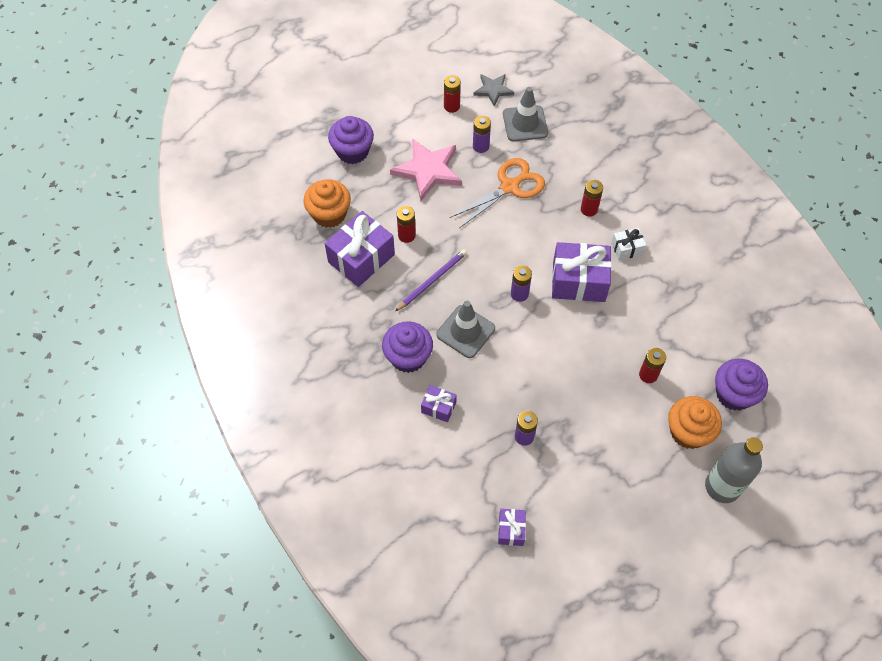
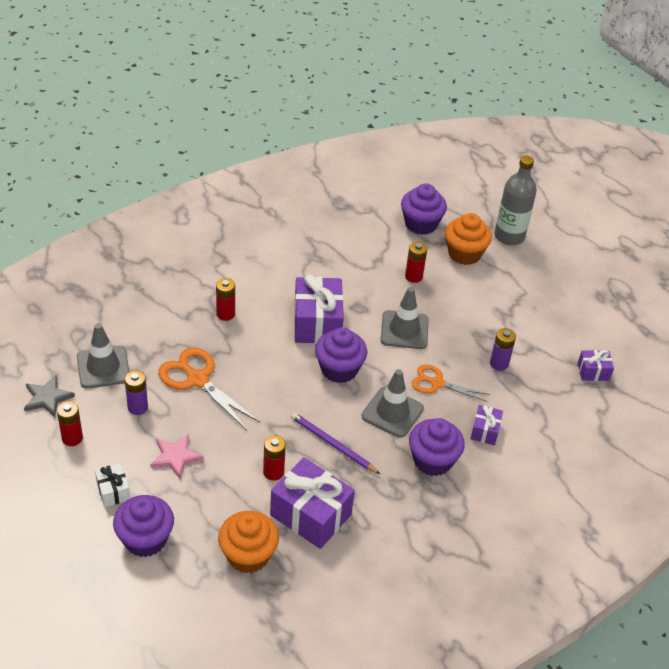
camera: 100 degrees left, 15 degrees down
pink star [390,138,462,201] -> pink star [150,434,204,479], size x0.59
purple battery [511,265,532,302] -> purple cupcake [315,327,367,383]
white gift [611,228,646,260] -> white gift moved to [95,463,130,507]
none -> grey traffic cone [381,287,429,349]
none -> orange scissors [412,364,490,402]

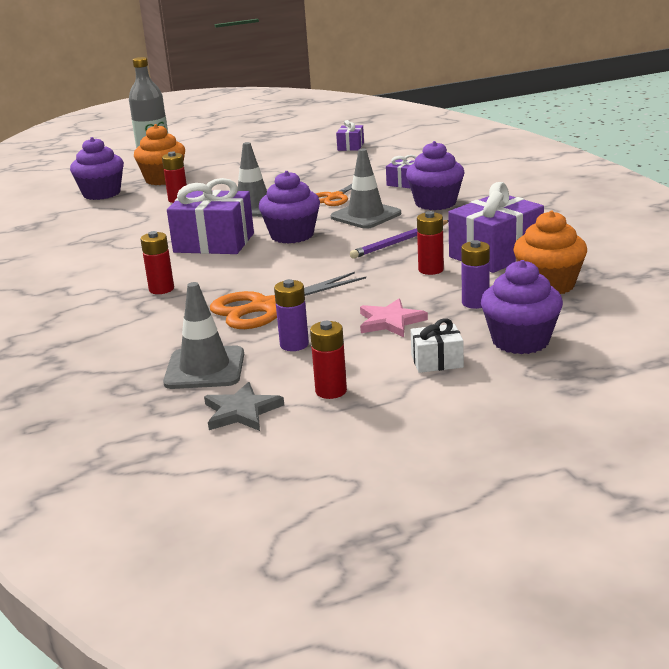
camera: 70 degrees left, 20 degrees down
purple battery [490,328,516,371] -> purple battery moved to [461,240,490,309]

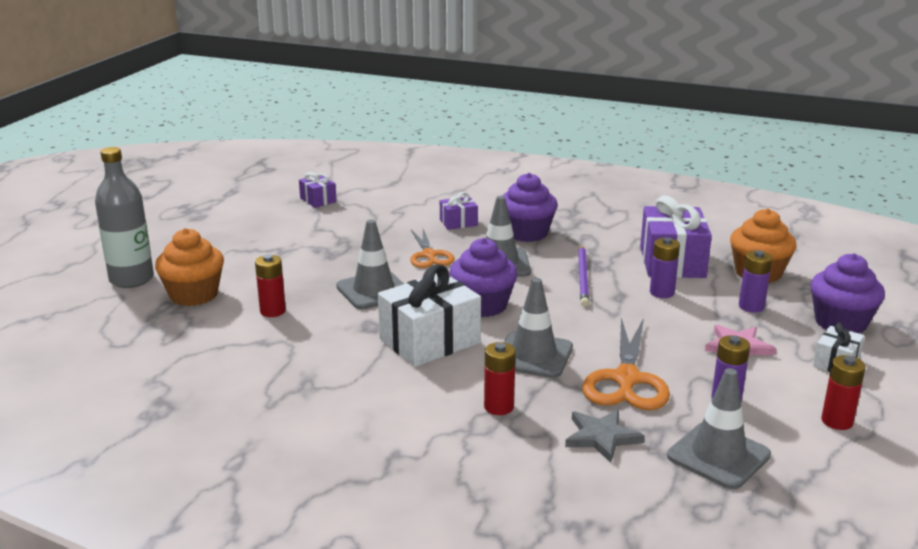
camera: 50 degrees left, 0 degrees up
purple cupcake [70,137,124,200] -> none
purple gift [167,178,254,254] -> white gift [378,264,481,367]
grey star [204,382,284,431] -> grey star moved to [565,409,645,463]
red battery [417,211,444,275] -> purple battery [650,237,680,298]
none -> grey traffic cone [504,278,573,378]

